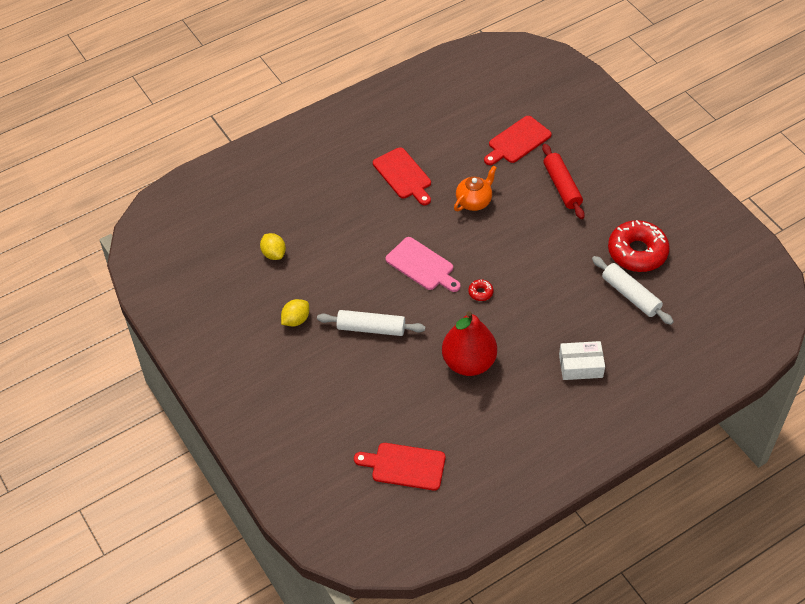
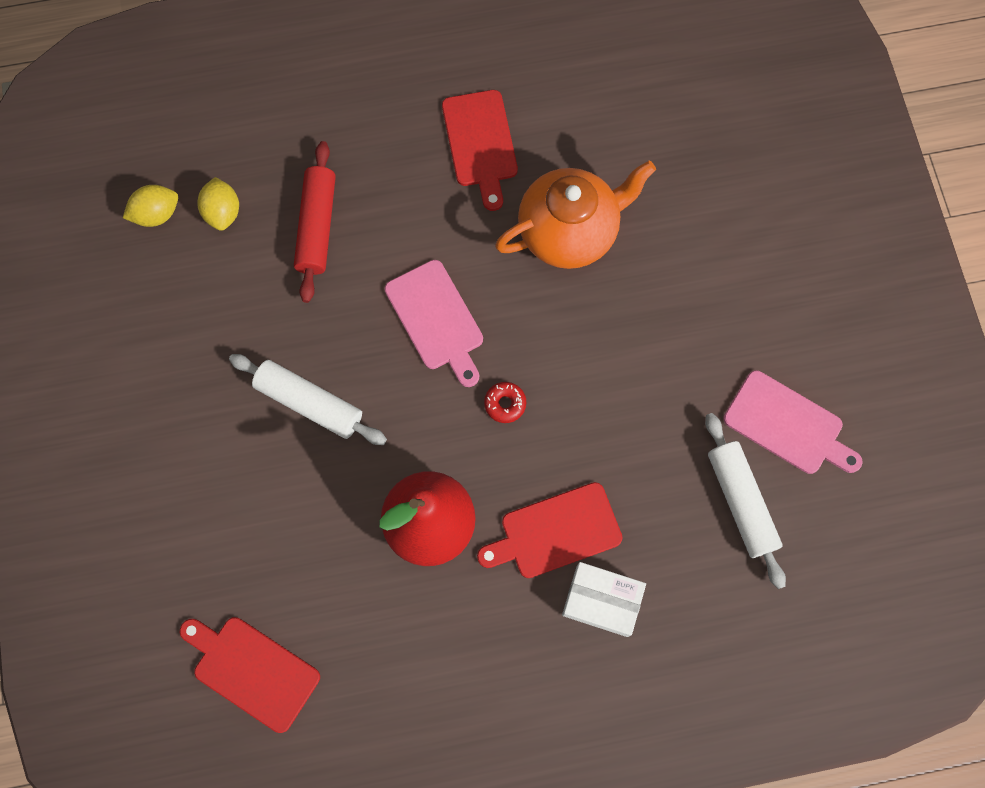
camera: 20 degrees right, 20 degrees up
yellow lemon [281,299,309,327] -> yellow lemon moved to [123,185,178,227]
orange teapot [454,165,497,211] -> orange teapot [495,160,656,269], size x1.62
red cutting board [484,116,552,165] -> red cutting board moved to [477,482,622,578]
red rolling pin [542,144,585,219] -> red rolling pin moved to [294,141,336,303]
red donut [608,220,670,272] -> pink cutting board [723,370,863,474]

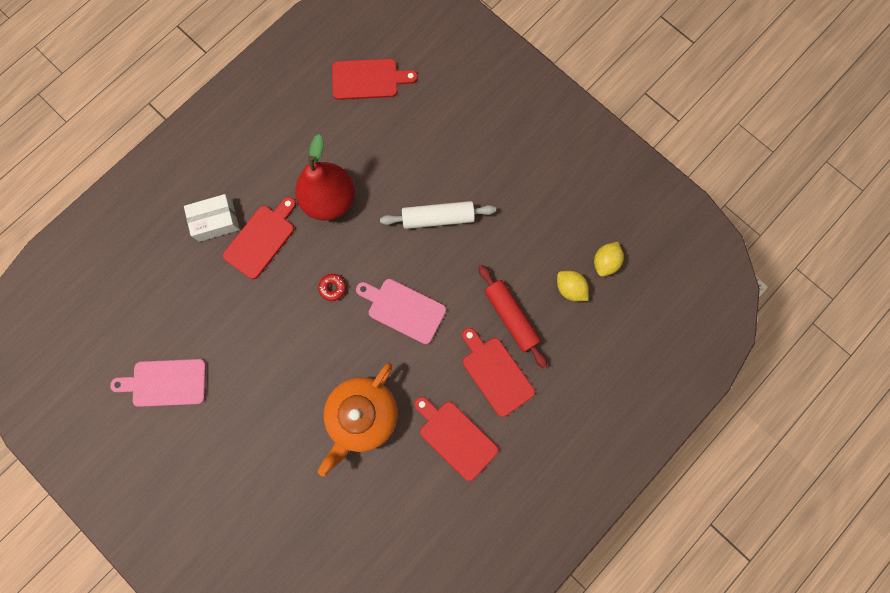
camera: 145 degrees right, 5 degrees up
white rolling pin [705,413,786,589] -> none
none -> red cutting board [462,328,535,417]

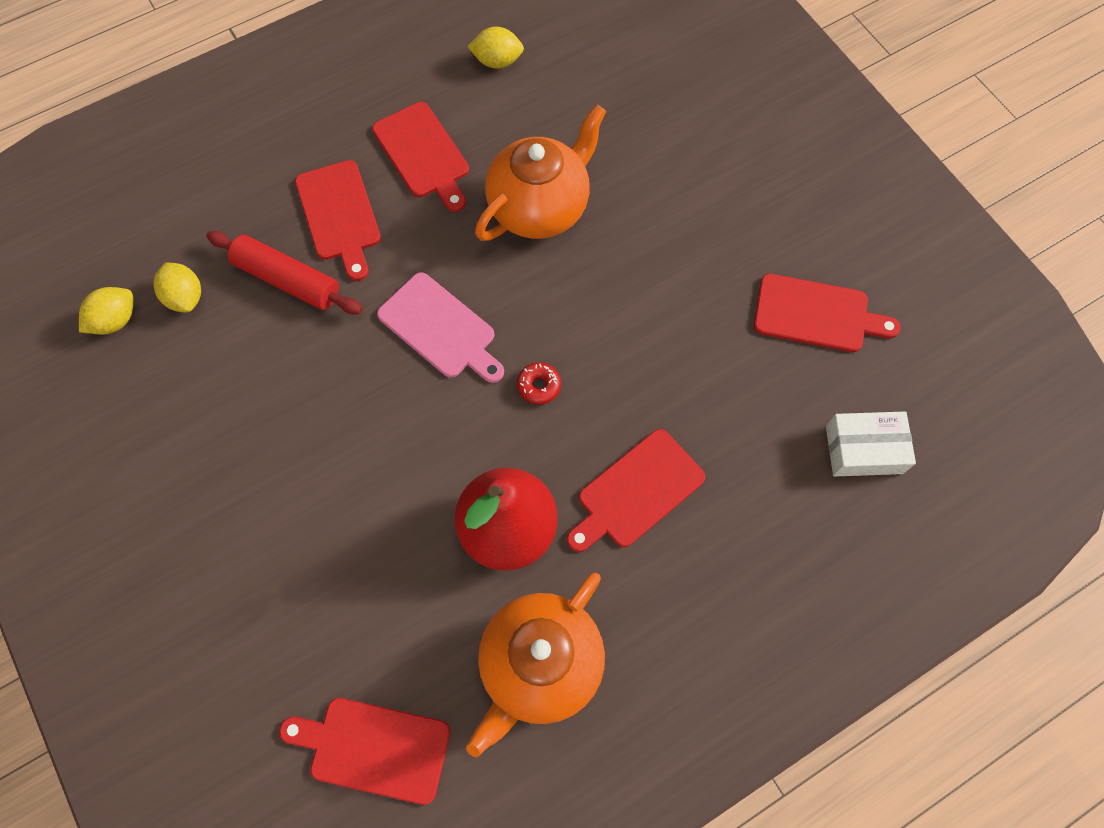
camera: 165 degrees left, 10 degrees down
pink cutting board [110,359,206,407] -> red cutting board [754,274,901,352]
white box [184,194,240,242] -> white box moved to [826,412,916,477]
white rolling pin [380,201,496,229] -> none
red rolling pin [478,265,547,368] -> red rolling pin turned 45 degrees counterclockwise [206,231,363,314]
none -> orange teapot [466,573,605,757]
none -> yellow lemon [468,27,524,69]

